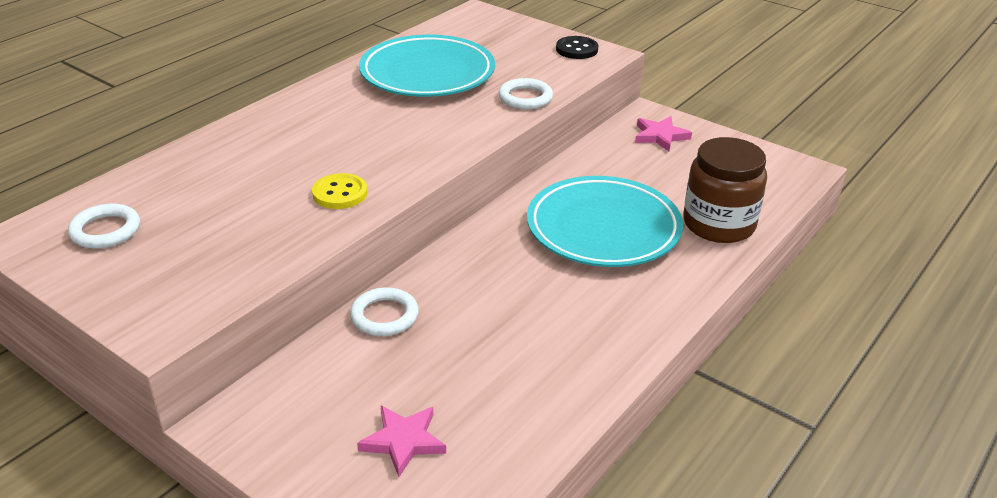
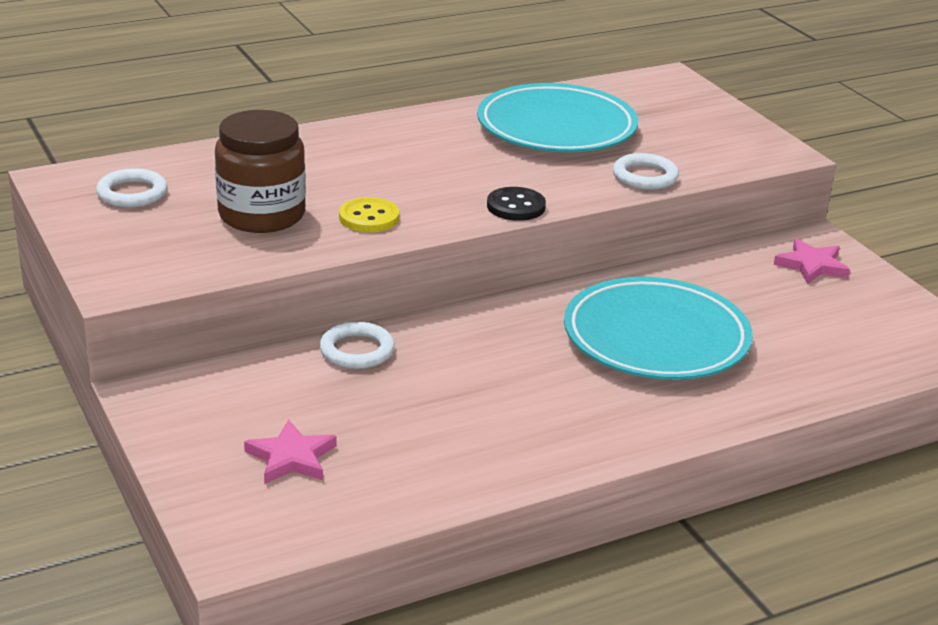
camera: 25 degrees right, 5 degrees down
black button [556,36,599,59] -> black button moved to [487,187,546,221]
brown jar [683,137,767,243] -> brown jar moved to [215,110,306,233]

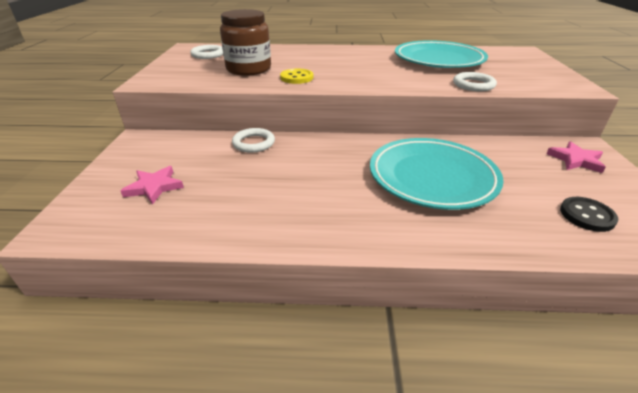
camera: 30 degrees right, 5 degrees up
black button [487,187,546,221] -> black button moved to [560,197,618,232]

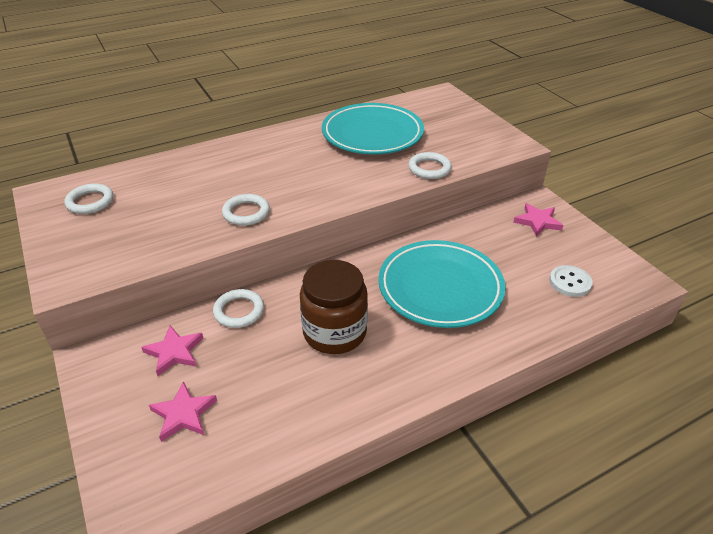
camera: 30 degrees left, 5 degrees up
brown jar [220,9,271,76] -> brown jar moved to [300,260,368,354]
yellow button [280,68,313,84] -> white ring [222,194,270,226]
black button [560,197,618,232] -> white button [549,265,593,297]
none -> pink star [141,325,203,376]

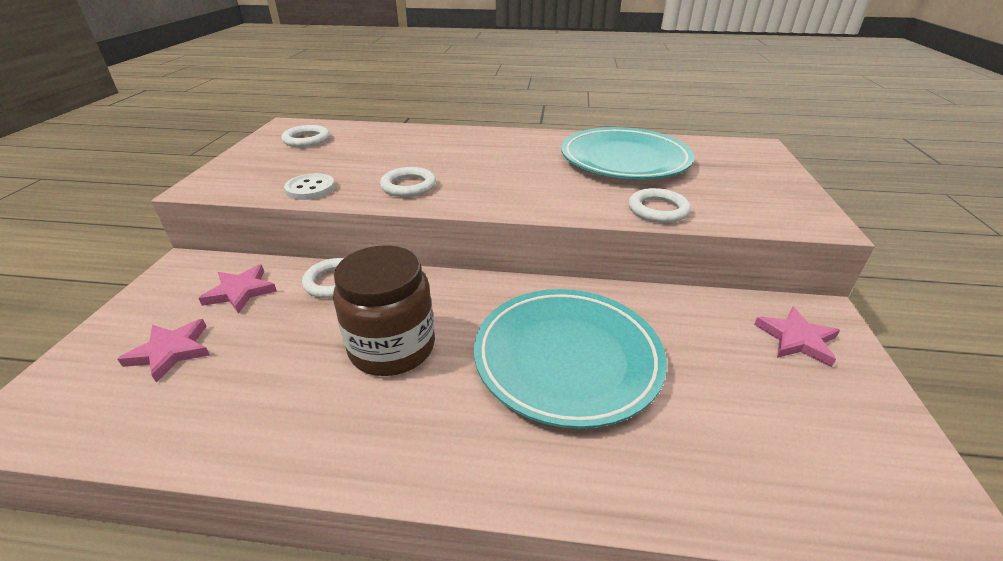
camera: 35 degrees right, 5 degrees down
white button [549,265,593,297] -> white button moved to [284,173,335,200]

